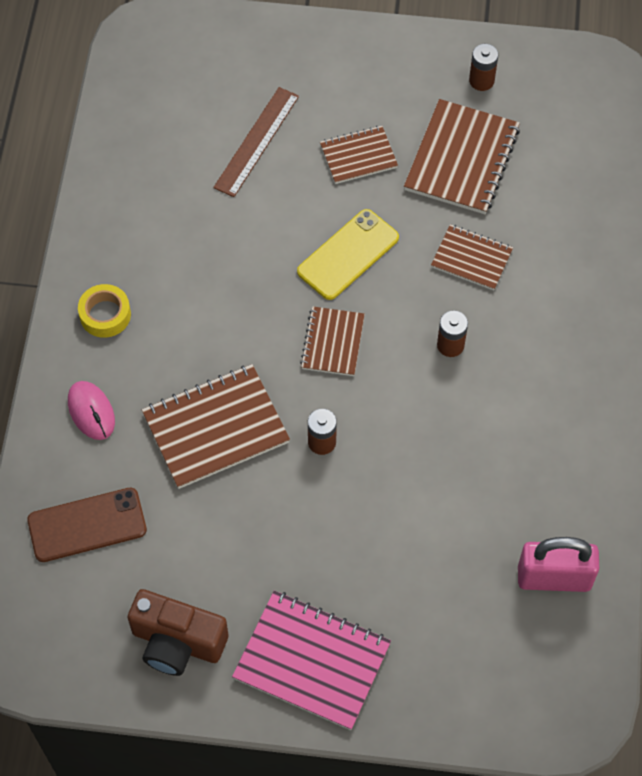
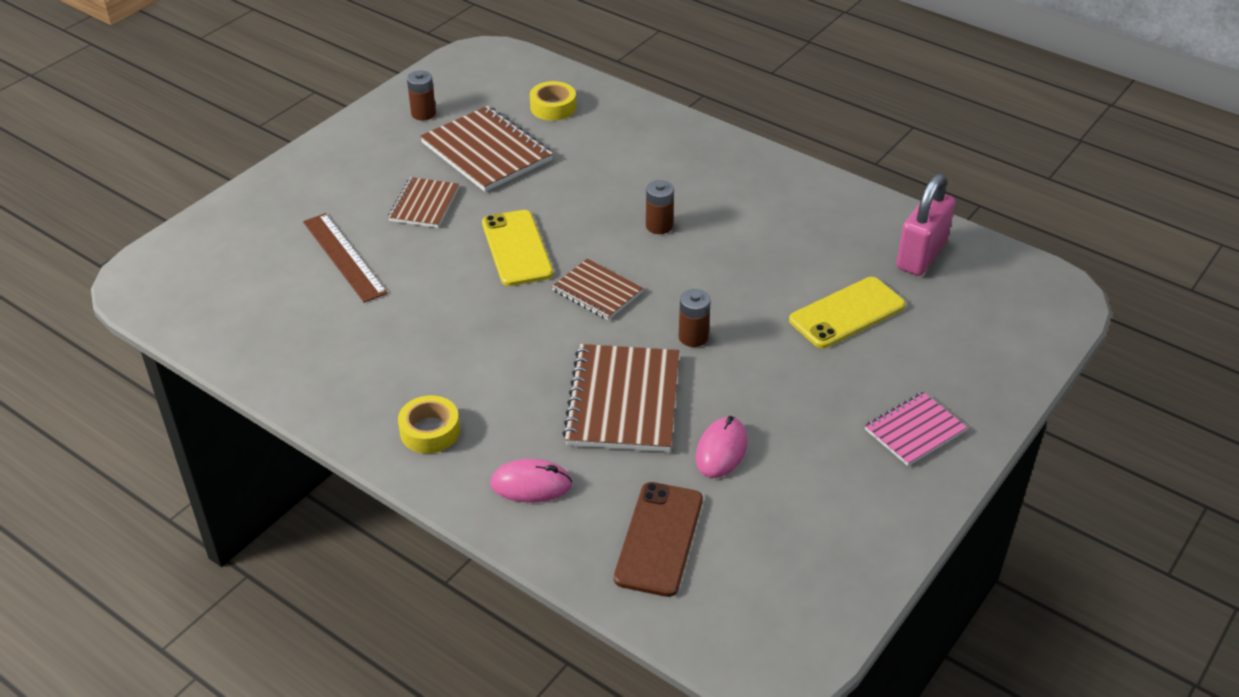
camera: 60 degrees left, 20 degrees down
brown camera [128,589,228,676] -> none
pink notebook [232,591,391,730] -> pink notebook [865,392,967,466], size x0.59
brown notebook [431,224,513,290] -> none
none -> yellow tape [530,81,576,121]
none -> pink mouse [696,416,748,478]
none -> yellow phone [789,277,905,348]

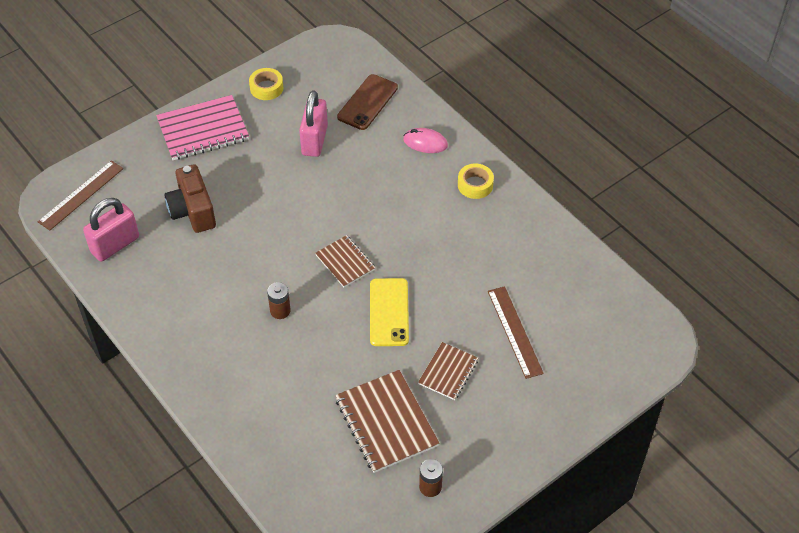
camera: 165 degrees left, 10 degrees up
yellow tape [530,81,576,121] -> yellow tape moved to [249,68,284,100]
brown notebook [562,344,679,452] -> none
brown battery [679,289,711,347] -> none
pink mouse [696,416,748,478] -> pink padlock [299,90,328,157]
yellow phone [789,277,905,348] -> brown camera [164,164,216,233]
pink notebook [865,392,967,466] -> pink notebook [156,95,249,160], size x1.69
none -> brown ruler [38,160,123,231]

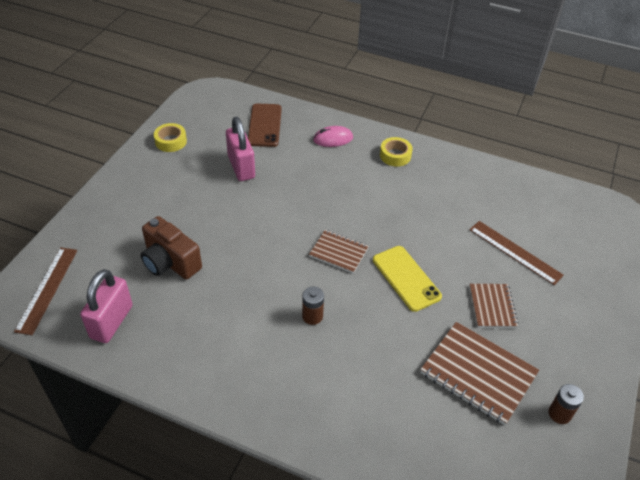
camera: 30 degrees left, 5 degrees down
pink notebook [156,95,249,160] -> none

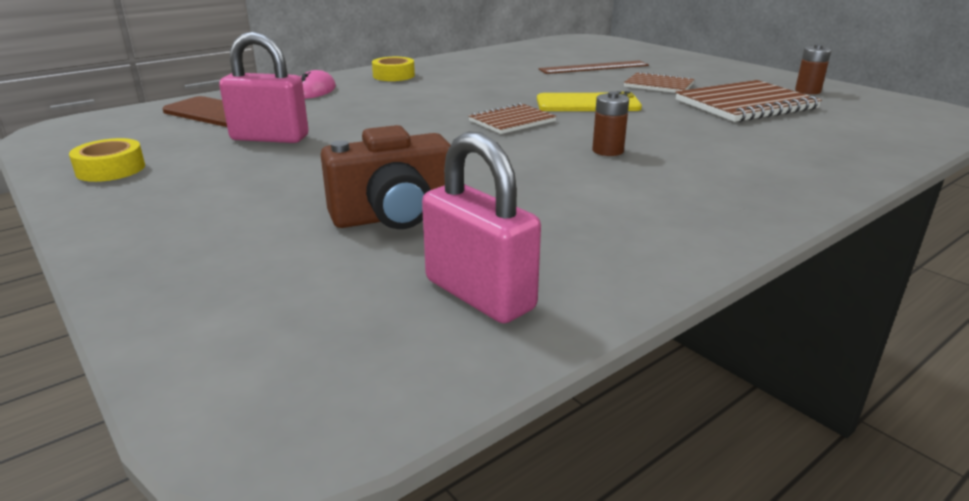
camera: 60 degrees left, 20 degrees down
brown ruler [14,247,77,335] -> none

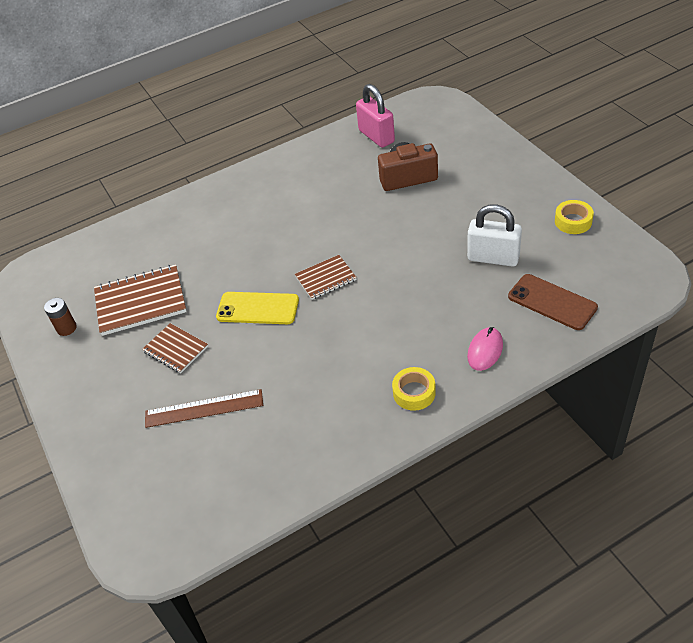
camera: 165 degrees left, 20 degrees up
pink padlock [219,32,309,143] -> white padlock [467,204,522,267]
brown battery [592,91,629,156] -> none

